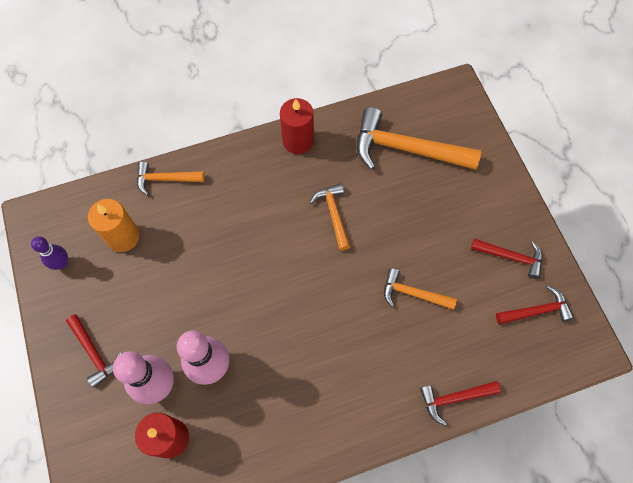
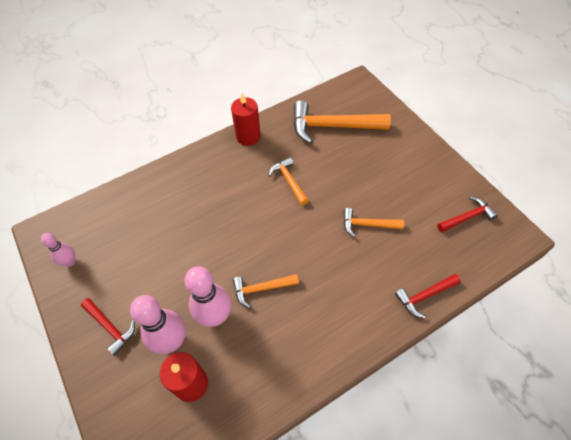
camera: 10 degrees left, 10 degrees down
purple bowling pin [31,237,68,270] -> pink bowling pin [41,233,76,267]
orange candle [88,199,140,252] -> none
orange hammer [137,162,205,196] -> orange hammer moved to [233,274,299,308]
red hammer [471,238,542,279] -> none

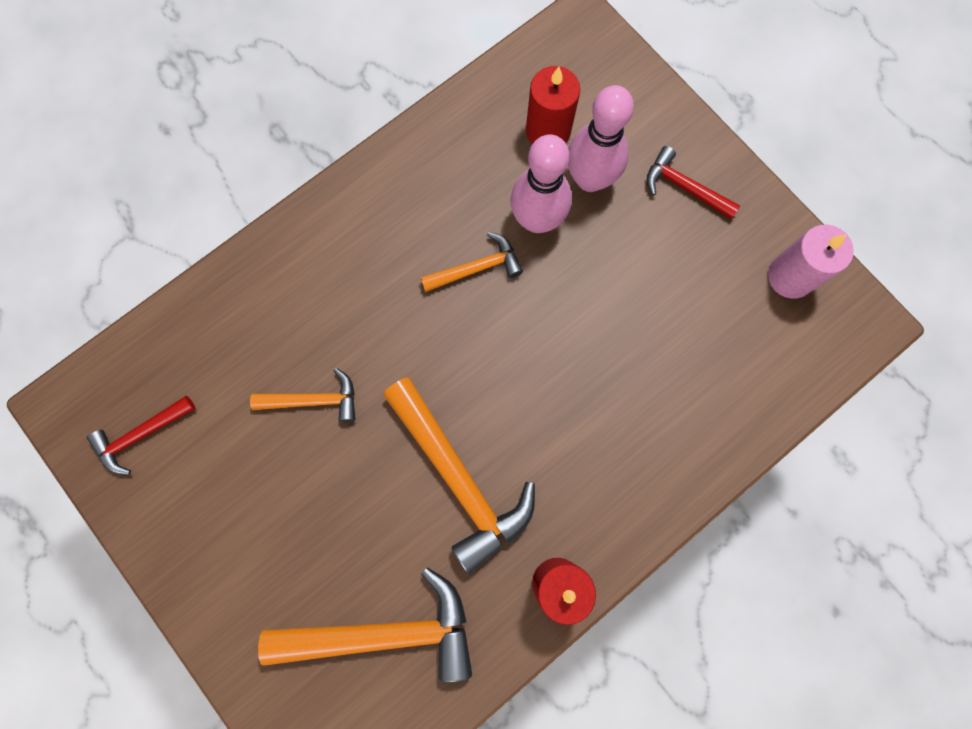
camera: 170 degrees right, 20 degrees up
pink bowling pin [41,233,76,267] -> pink candle [768,225,854,299]
orange hammer [268,157,309,205] -> orange hammer [383,377,535,574], size x1.86
red hammer [395,274,461,318] -> none

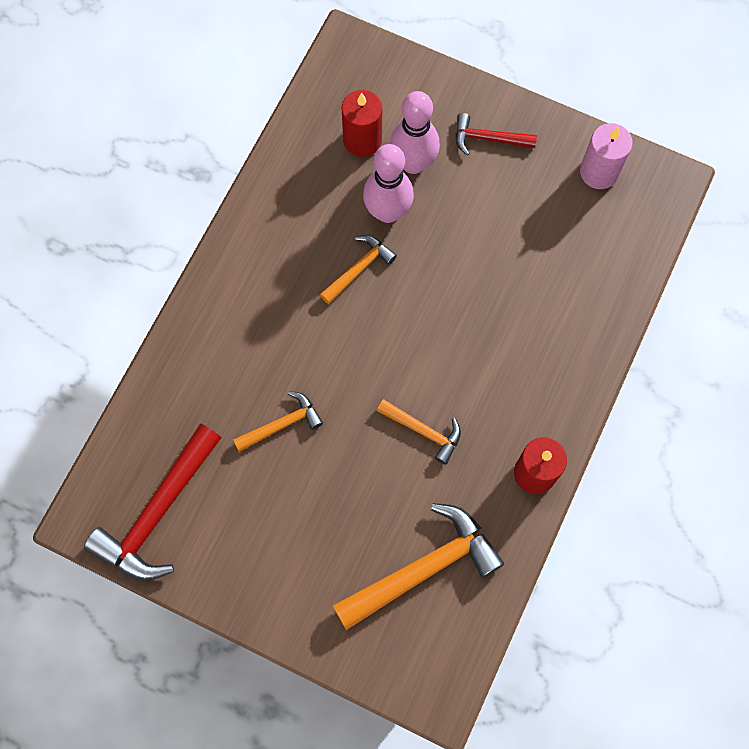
camera: 25 degrees left, 5 degrees down
red hammer [87,396,195,475] -> red hammer [84,424,221,581], size x1.86
orange hammer [383,377,535,574] -> orange hammer [377,399,461,465], size x0.54

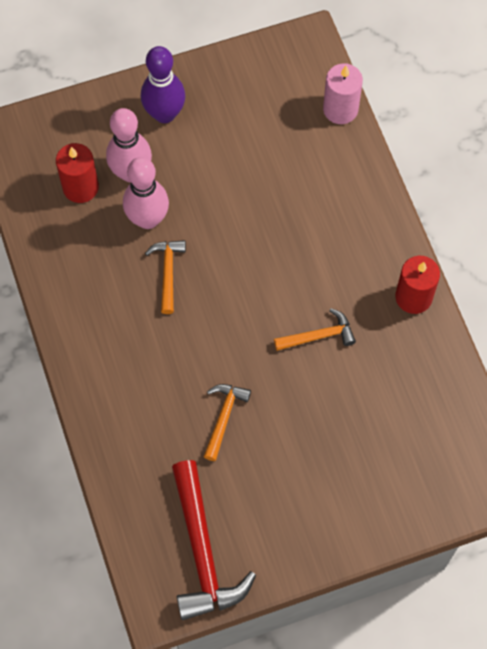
camera: 45 degrees left, 5 degrees down
orange hammer [333,503,504,630] -> none
red hammer [455,113,537,155] -> purple bowling pin [141,46,185,123]
pink candle [580,123,633,189] -> pink candle moved to [323,63,363,124]

